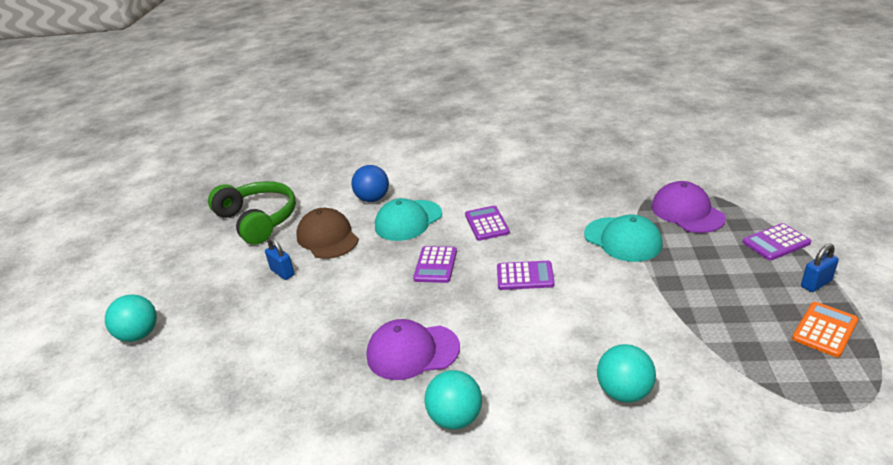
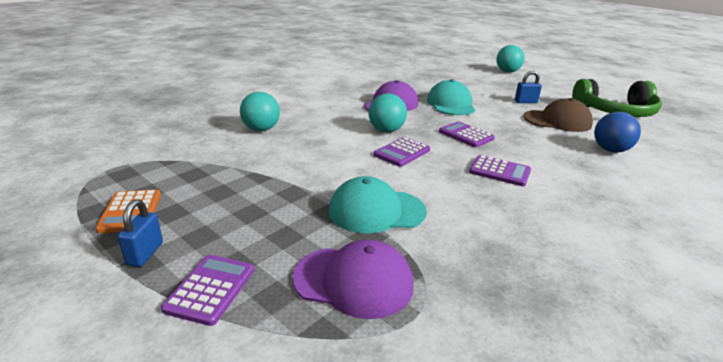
camera: 125 degrees right, 5 degrees down
turquoise cap [375,198,442,241] -> turquoise cap moved to [427,79,475,115]
turquoise ball [424,370,482,429] -> turquoise ball moved to [369,93,407,132]

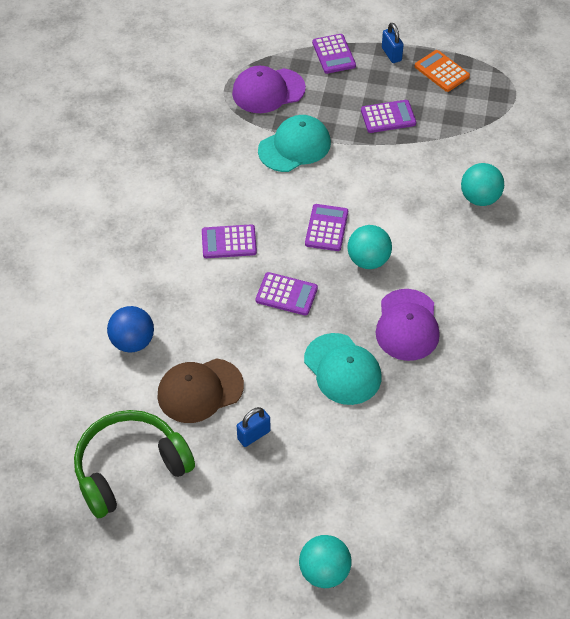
camera: 150 degrees right, 25 degrees up
none -> purple calculator [361,100,416,133]

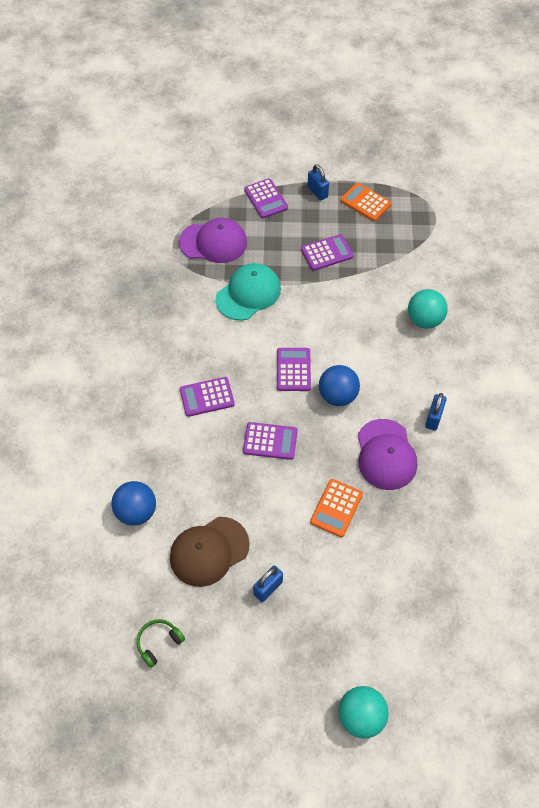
camera: 10 degrees left, 5 degrees up
green headphones [74,410,195,518] -> green headphones [137,619,185,668], size x0.42
purple cap [232,66,306,113] -> purple cap turned 150 degrees counterclockwise [179,218,247,263]
turquoise cap [304,333,381,405] -> orange calculator [310,479,363,537]
turquoise ball [347,225,392,269] -> blue ball [319,365,360,406]
none -> blue padlock [425,393,447,431]

